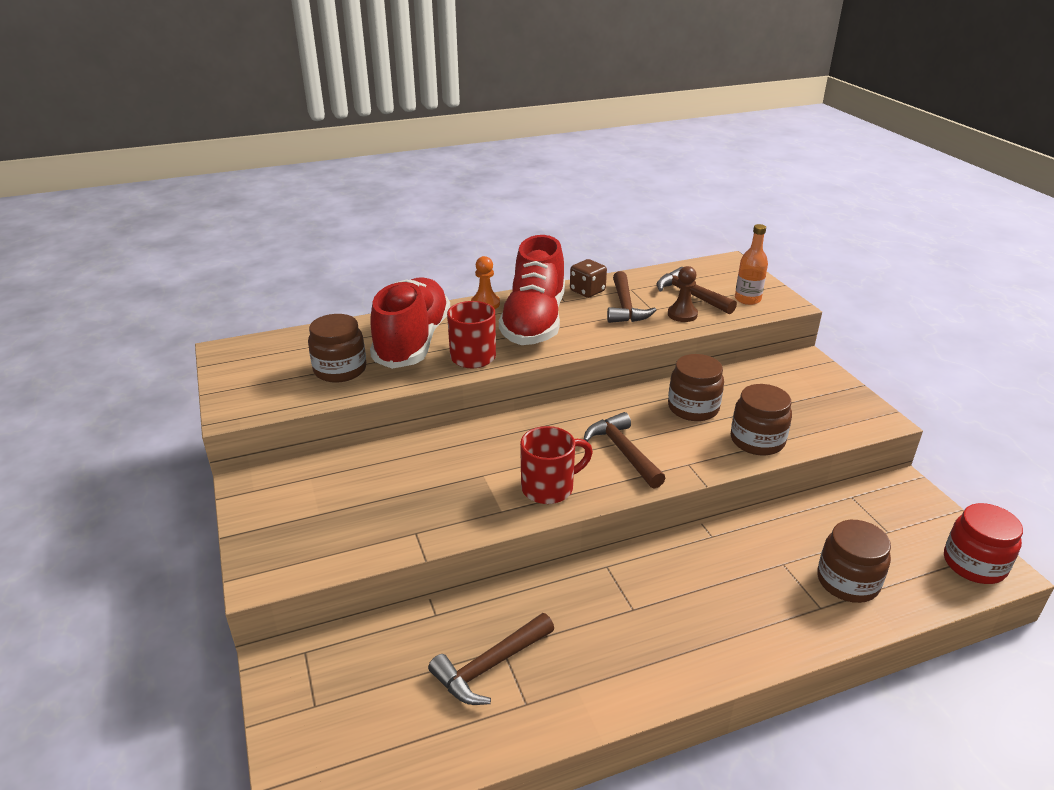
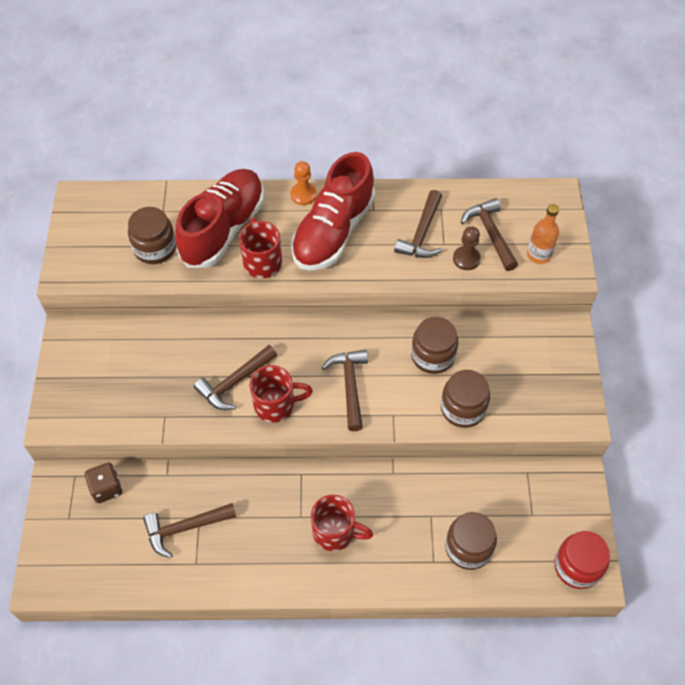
camera: 20 degrees right, 25 degrees up
brown dice [570,259,607,298] -> brown dice moved to [85,463,122,503]
none -> brown hammer [194,345,277,410]
none -> red mug [311,495,373,551]

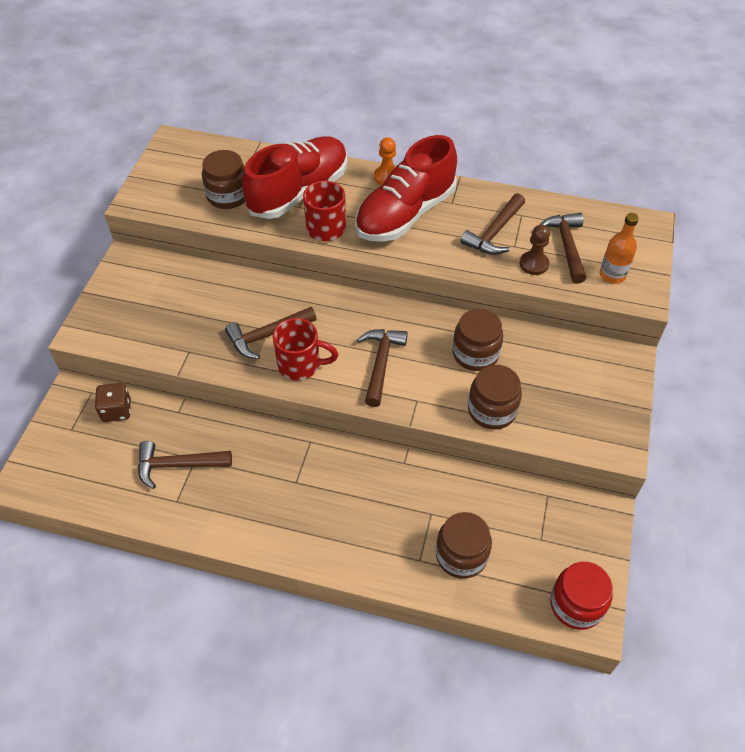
camera: 15 degrees right, 5 degrees down
red mug [311,495,373,551] -> none

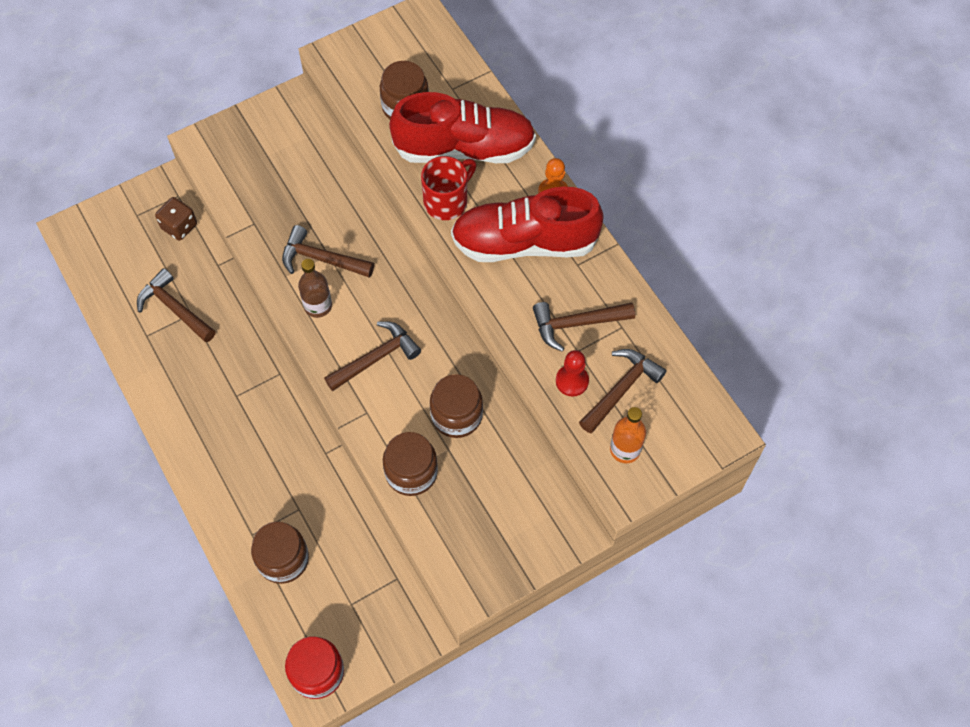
camera: 45 degrees right, 10 degrees up
red mug [273,318,338,381] -> brown bottle [298,259,332,318]
brown pawn [520,225,550,275] -> red pawn [556,350,589,397]

